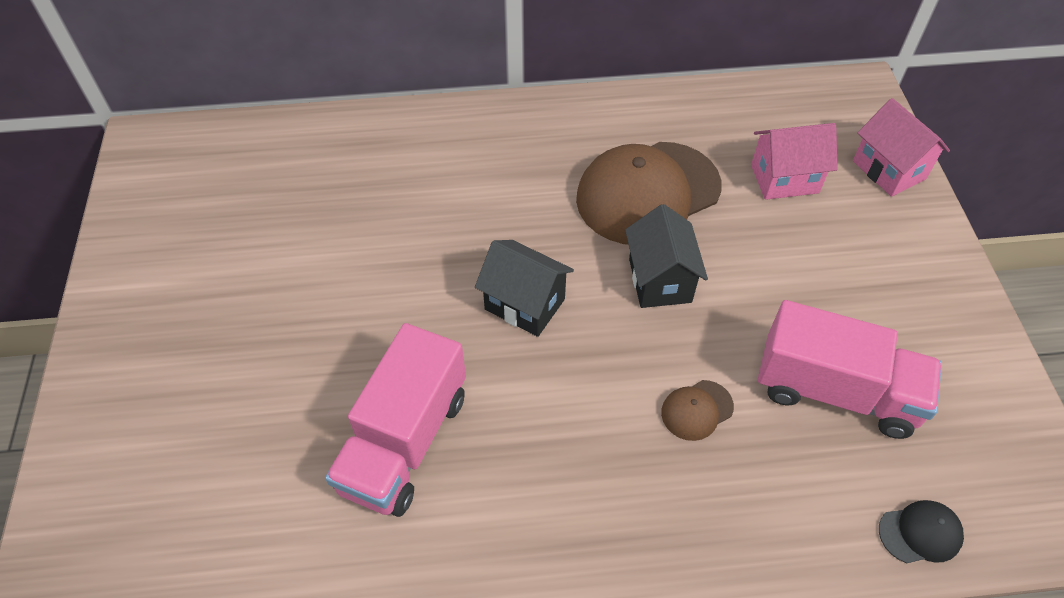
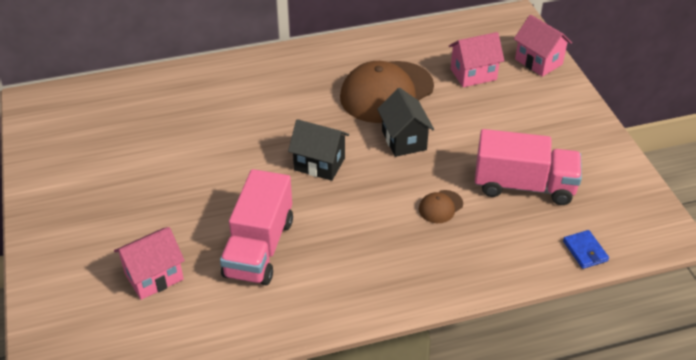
camera: 10 degrees left, 10 degrees down
black cap [879,500,964,563] -> blue wallet [563,230,609,269]
none -> pink house [114,227,185,300]

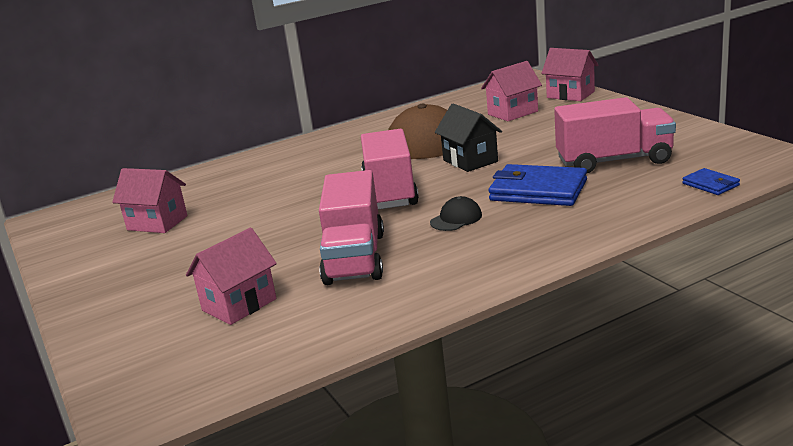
camera: 10 degrees left, 20 degrees down
black house [288,119,349,181] -> pink truck [361,129,419,209]
brown cap [419,190,463,223] -> blue wallet [488,164,587,206]
none -> pink house [112,168,188,233]
none -> black cap [430,196,482,231]

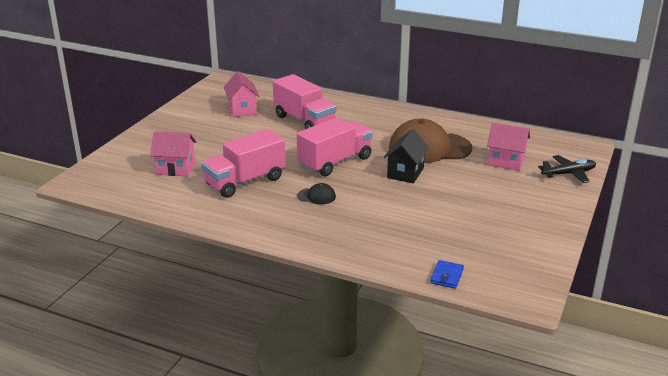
camera: 50 degrees right, 5 degrees up
blue wallet [488,164,587,206] -> none
pink house [541,48,598,101] -> black plane [538,155,596,183]
pink truck [554,97,676,174] -> pink truck moved to [273,74,336,129]

